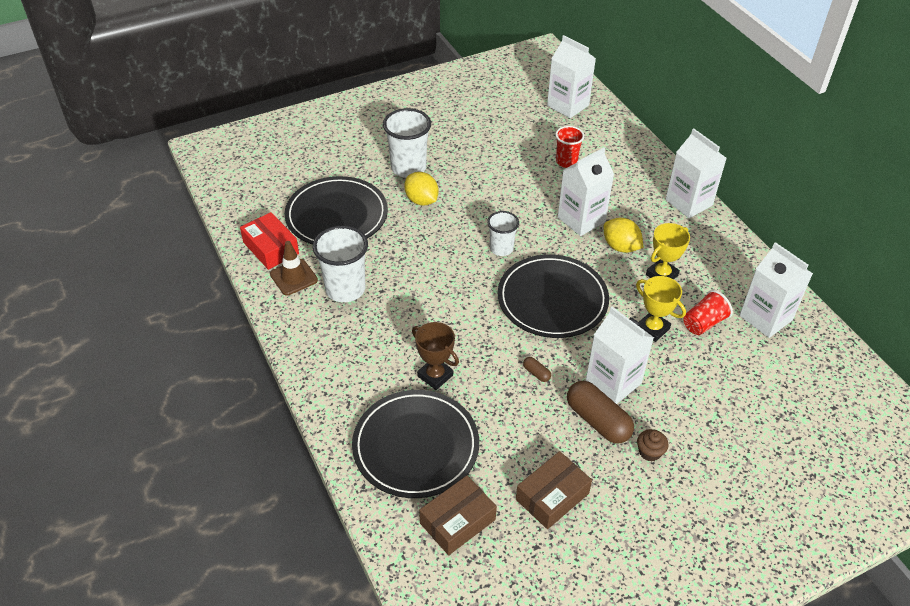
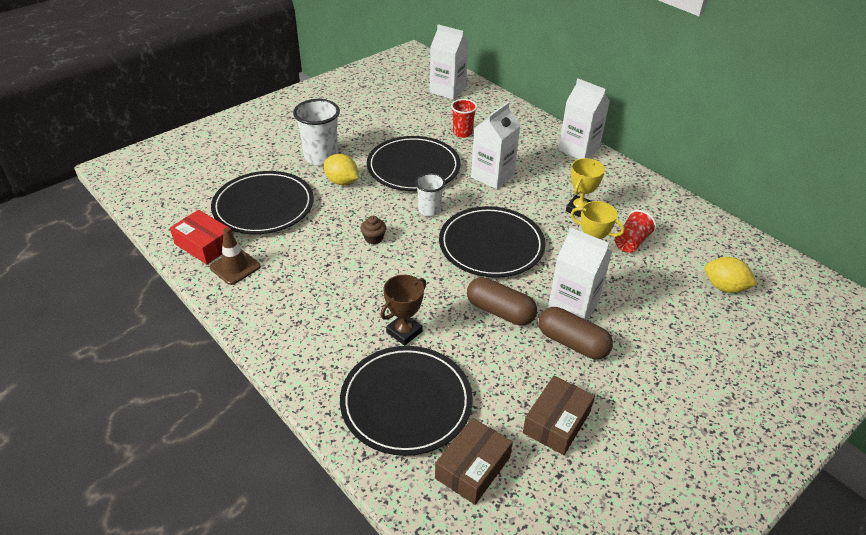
camera: 15 degrees left, 5 degrees down
white cup [313,226,368,302] -> none
brown trophy [412,322,459,390] -> brown trophy turned 75 degrees counterclockwise [380,275,426,346]
brown capsule [523,357,551,382] -> brown capsule [467,277,537,326], size x2.28
yellow lemon [603,218,644,253] -> yellow lemon moved to [705,257,757,293]
brown cupcake [637,429,668,462] -> brown cupcake moved to [360,216,386,244]
white carton [739,242,813,338] -> none
none -> black plate [367,136,460,191]

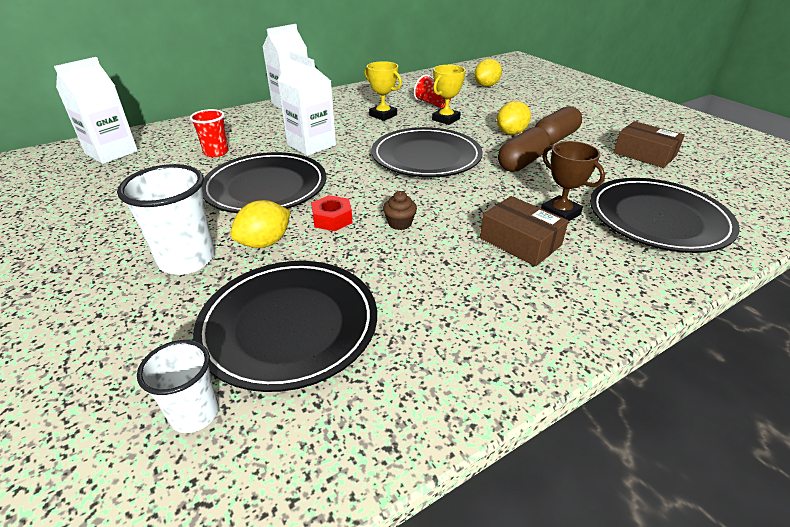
camera: 80 degrees left, 5 degrees down
red box [170,210,232,264] -> none
brown traffic cone [210,228,261,285] -> none
white cup [415,173,445,217] -> white cup moved to [137,340,219,433]
brown box [435,418,513,505] -> brown box moved to [480,196,568,266]
white carton [548,227,612,320] -> yellow lemon [497,101,531,135]
none -> red nut [311,195,352,231]

